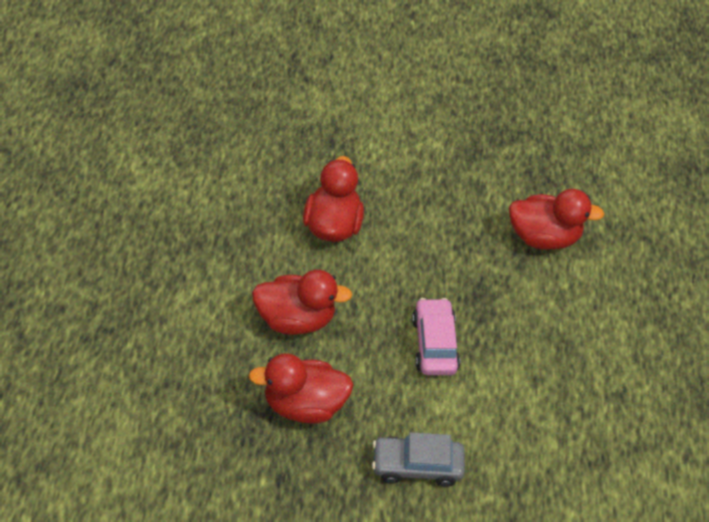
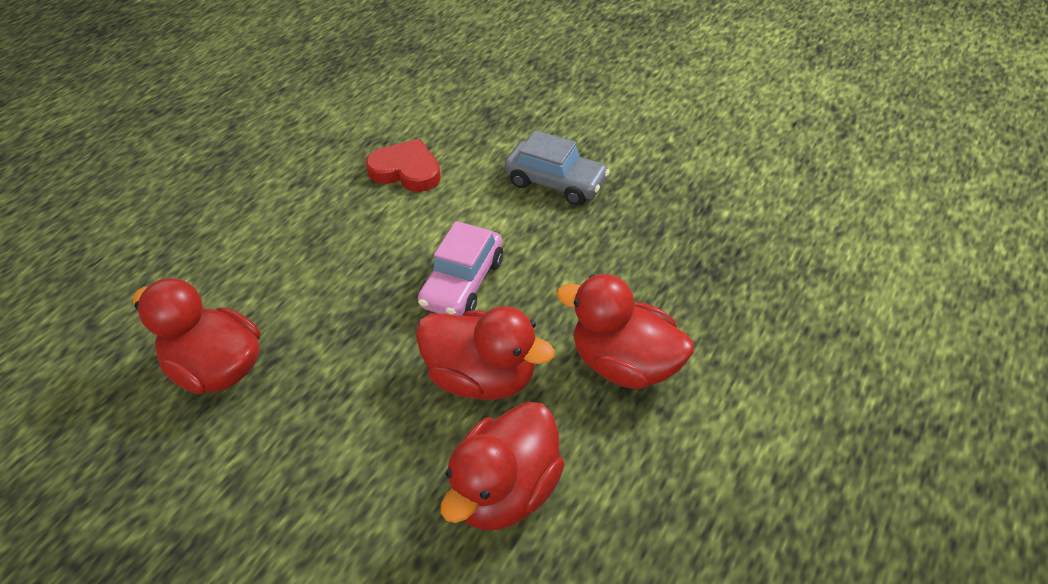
camera: 150 degrees left, 5 degrees down
red duck [248,353,354,424] -> red duck moved to [416,306,555,400]
none -> red heart [366,139,441,192]

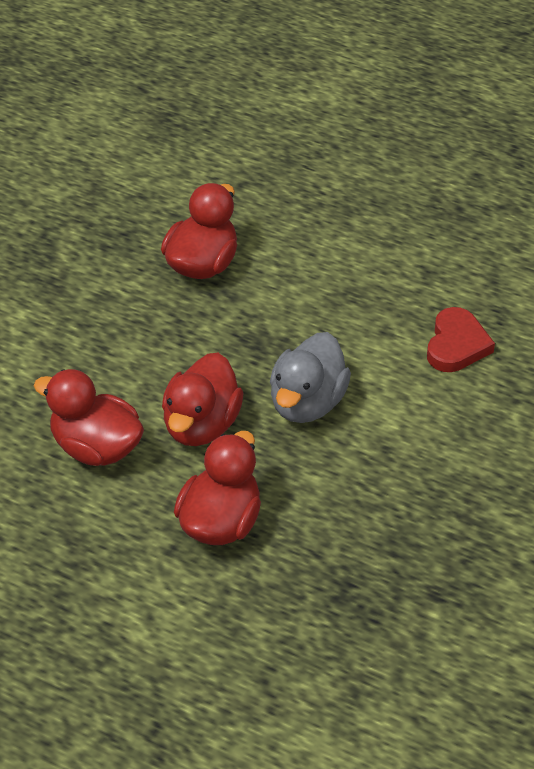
camera: 85 degrees right, 0 degrees up
pink car [418,221,503,316] -> grey duck [270,332,351,423]
grey car [505,130,610,205] -> none

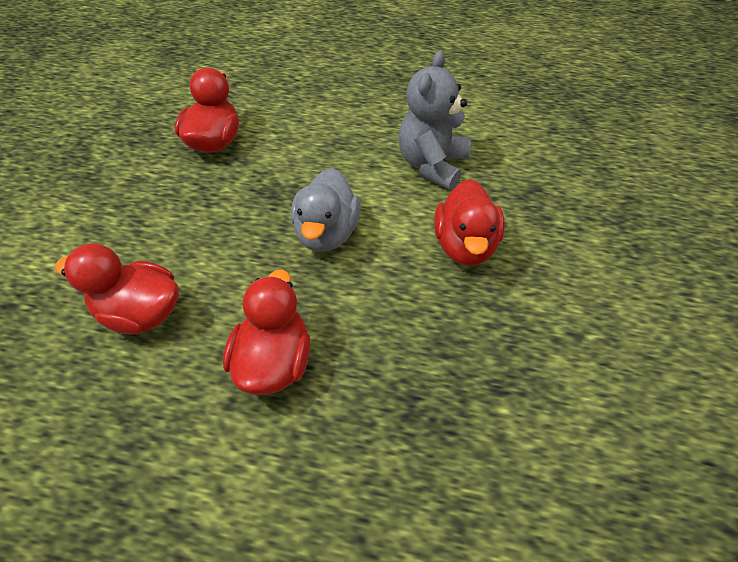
camera: 15 degrees left, 5 degrees up
red duck [162,353,244,446] -> red duck moved to [434,179,505,266]
red heart [427,307,495,372] -> grey teddy bear [398,50,471,190]

